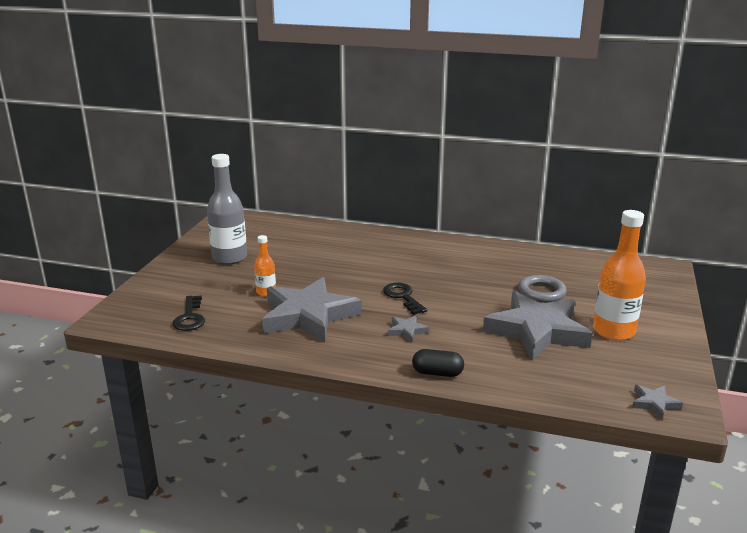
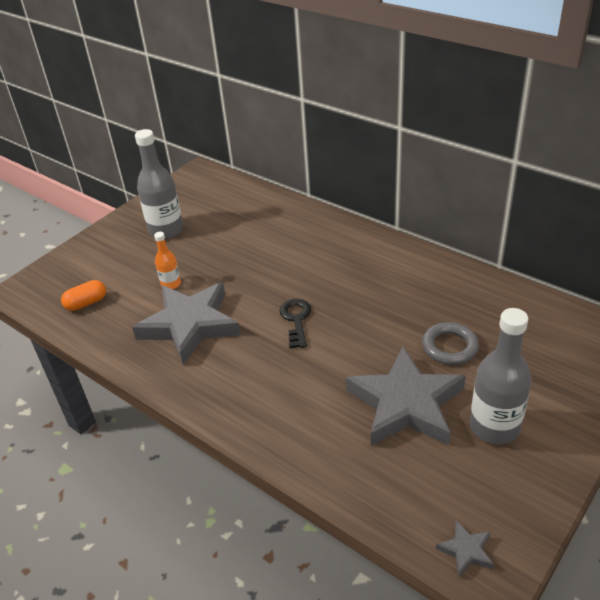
camera: 25 degrees right, 15 degrees up
black key [173,295,205,331] -> orange capsule [61,280,106,311]
grey star [388,315,429,342] -> none
black capsule [412,349,464,377] -> none
orange bottle [593,210,646,341] -> grey bottle [470,308,531,444]

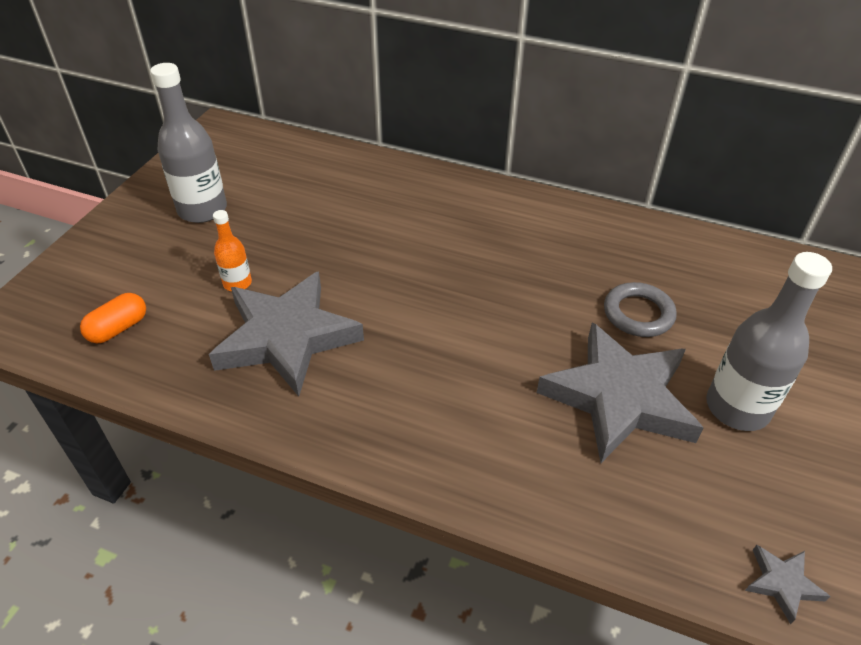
camera: 20 degrees left, 5 degrees up
black key [279,299,311,348] -> none

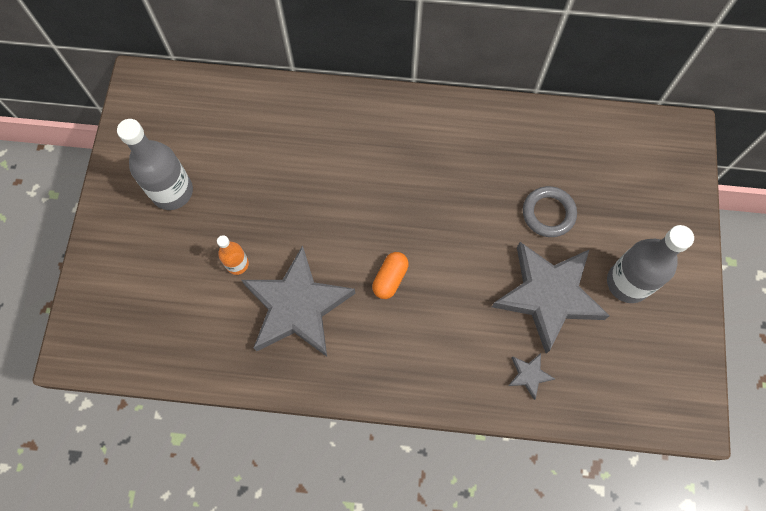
camera: 15 degrees left, 25 degrees up
orange capsule [80,293,146,343] -> orange capsule moved to [372,252,409,299]
grey star [745,545,830,624] -> grey star moved to [508,353,555,400]

